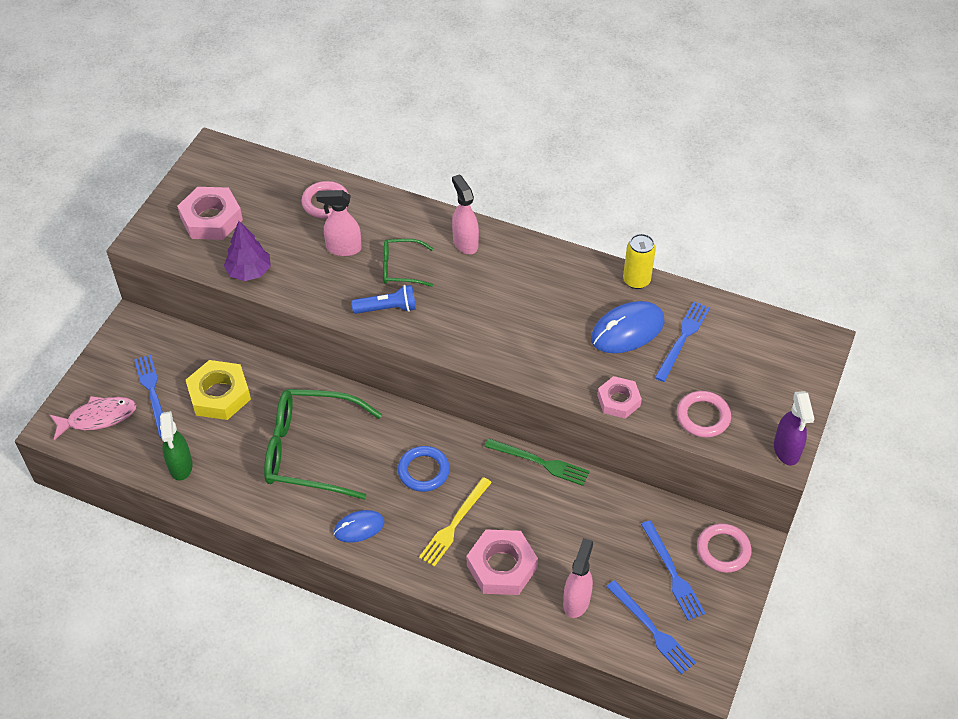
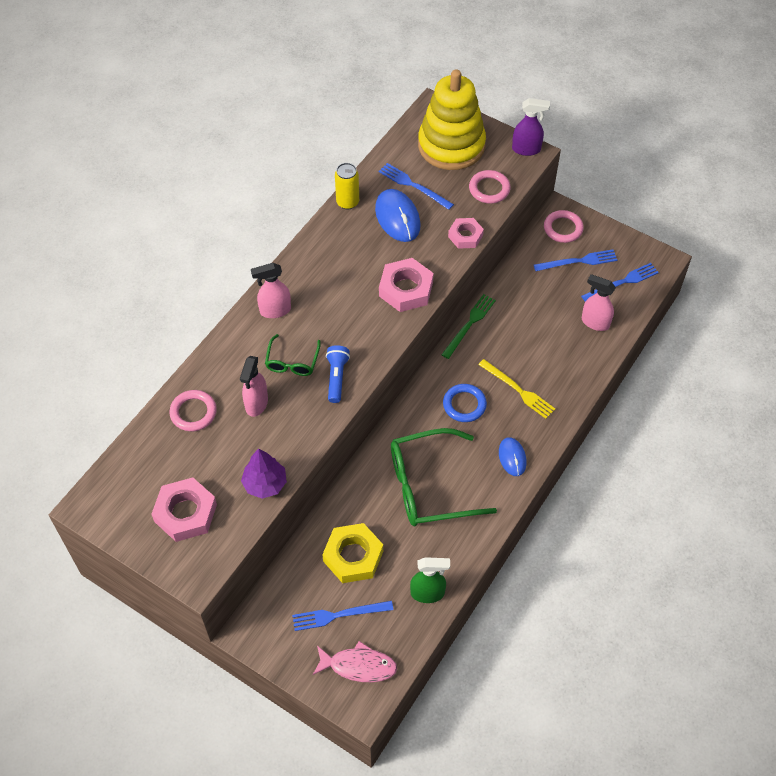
camera: 80 degrees left, 5 degrees up
pink fish [50,396,136,440] -> pink fish turned 105 degrees clockwise [313,641,397,682]
green glasses [264,389,382,500] -> green glasses turned 60 degrees clockwise [391,428,497,526]
pink nut [467,529,538,595] -> pink nut moved to [379,258,434,312]
none -> yellow stacking toy [418,70,486,170]

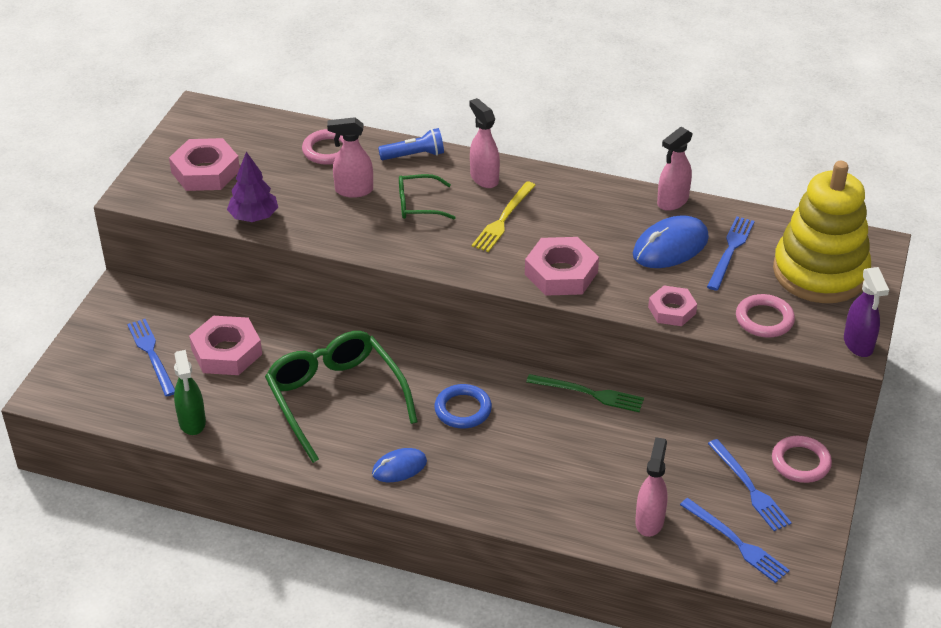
camera: 75 degrees right, 15 degrees down
pink fish [313,641,397,682] -> none
yellow nut [322,523,383,583] -> pink nut [189,316,262,375]
blue flashlight [326,345,350,403] -> blue flashlight moved to [378,128,444,160]
yellow can [335,163,359,210] -> pink spray bottle [657,127,693,211]
yellow fork [478,359,555,419] -> yellow fork moved to [472,181,536,252]

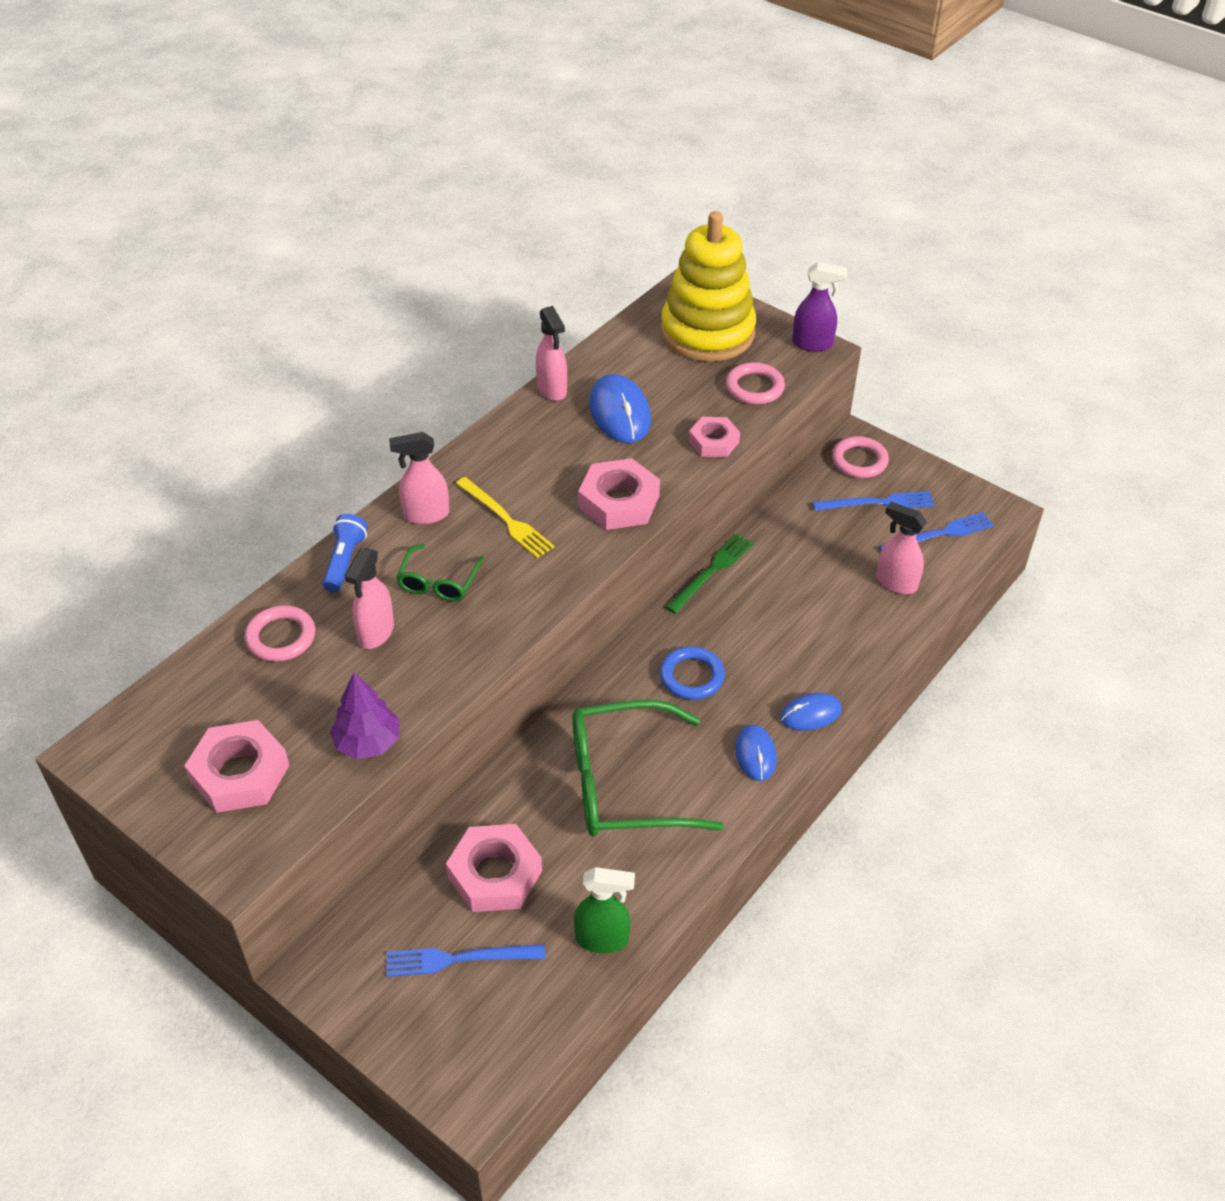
camera: 70 degrees left, 5 degrees up
blue fork [707,216,755,291] -> none
none -> blue mouse [780,693,842,731]

